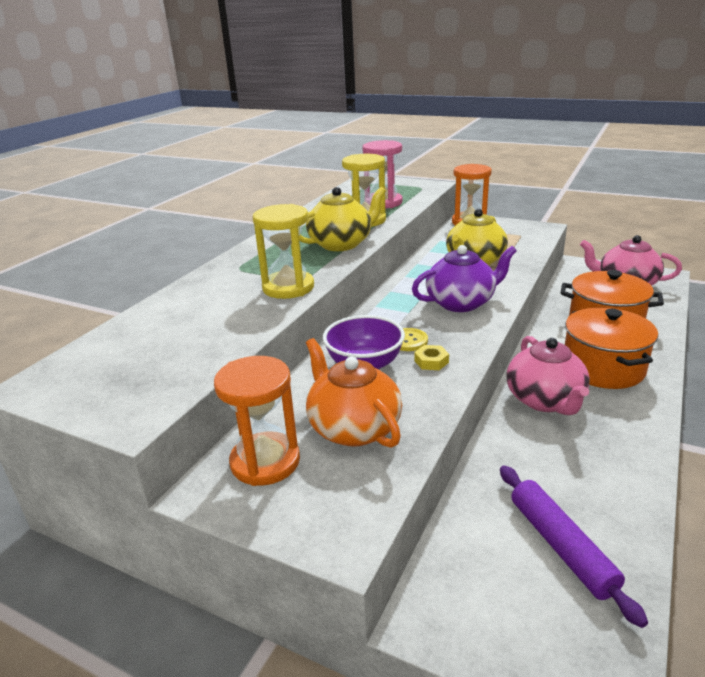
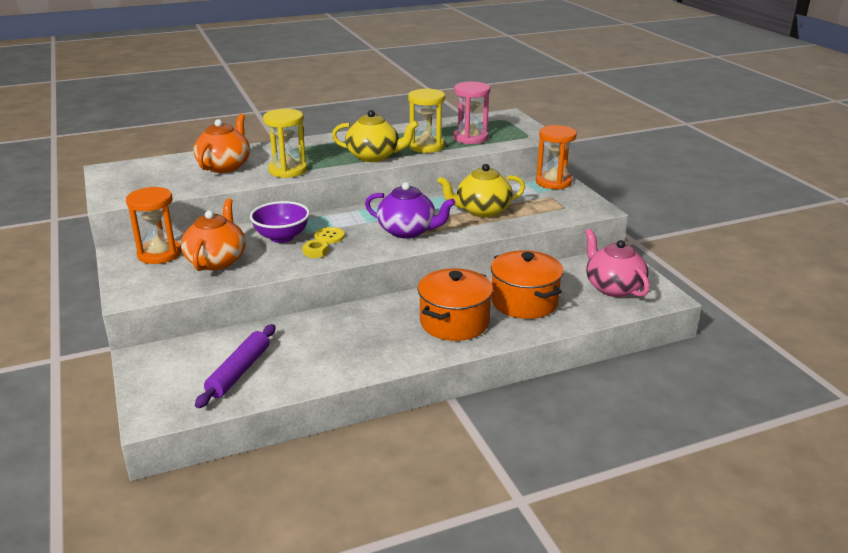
camera: 40 degrees right, 0 degrees up
pink teapot [506,336,590,415] -> none
none -> orange teapot [194,114,250,173]

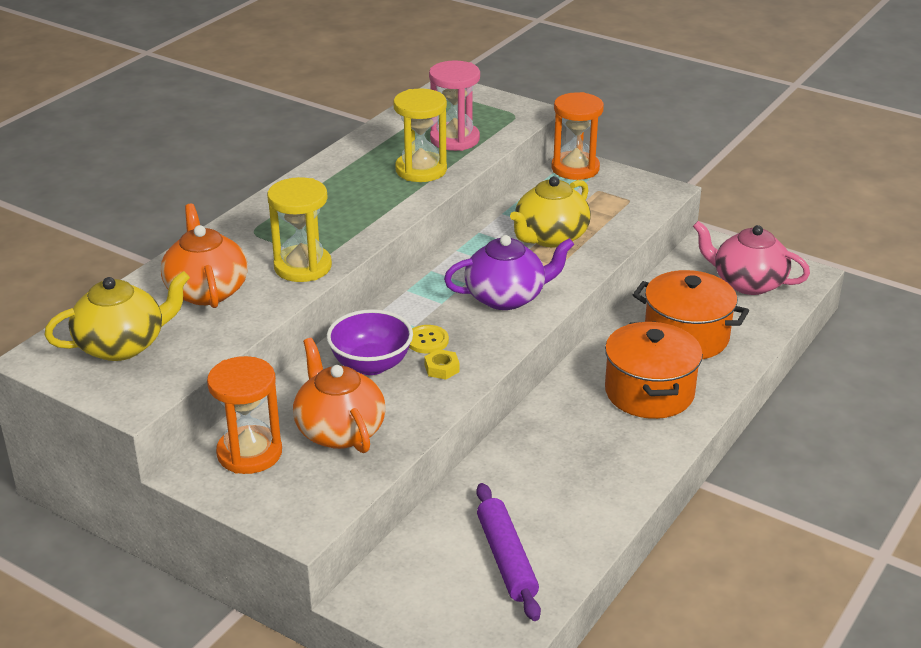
camera: 35 degrees left, 5 degrees up
yellow teapot [332,110,419,162] -> yellow teapot moved to [45,271,190,361]

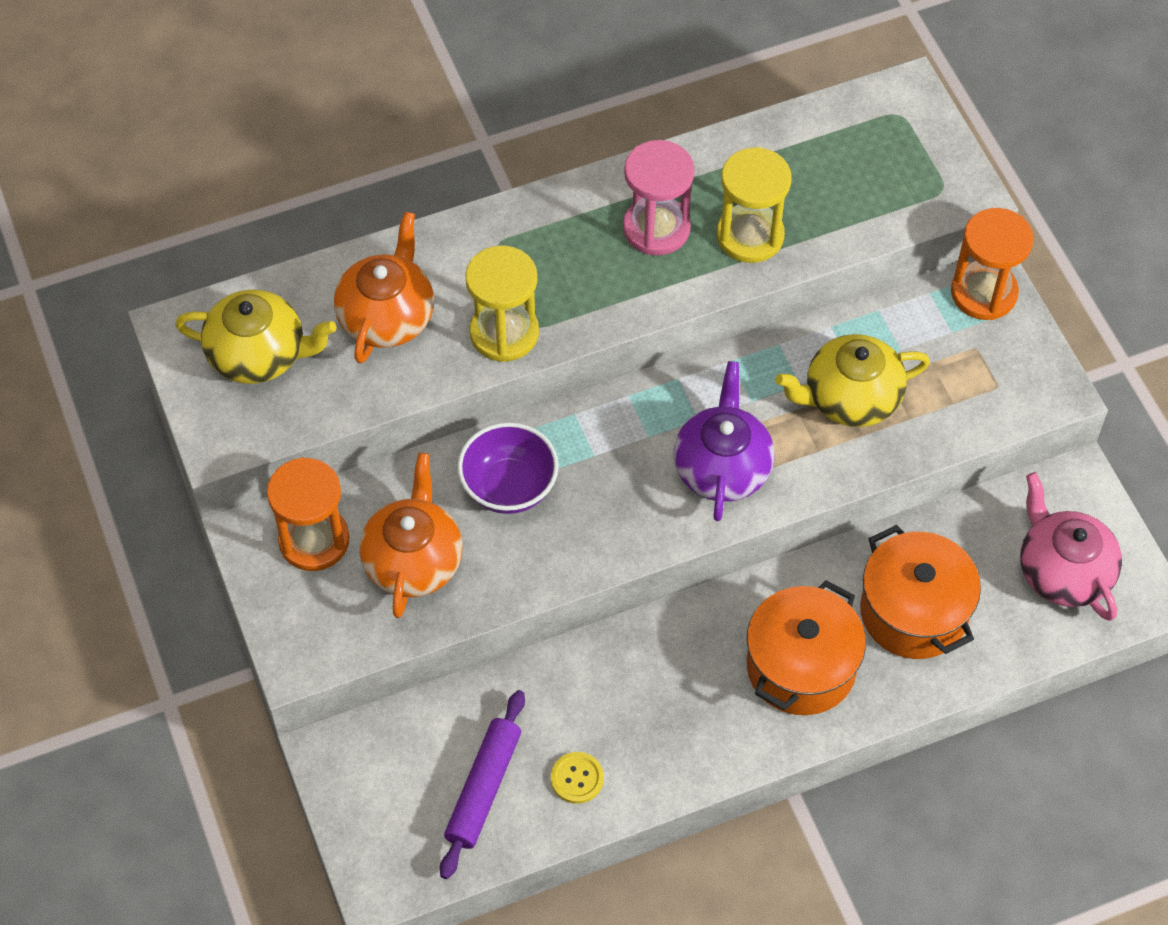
camera: 35 degrees right, 25 degrees up
yellow button [409,325,449,354] -> yellow button moved to [551,752,604,804]
yellow nut [424,349,460,380] -> none
pink hourglass [429,61,480,151] -> pink hourglass moved to [623,140,694,255]
purple teapot [444,235,574,310] -> purple teapot turned 105 degrees counterclockwise [674,361,775,521]

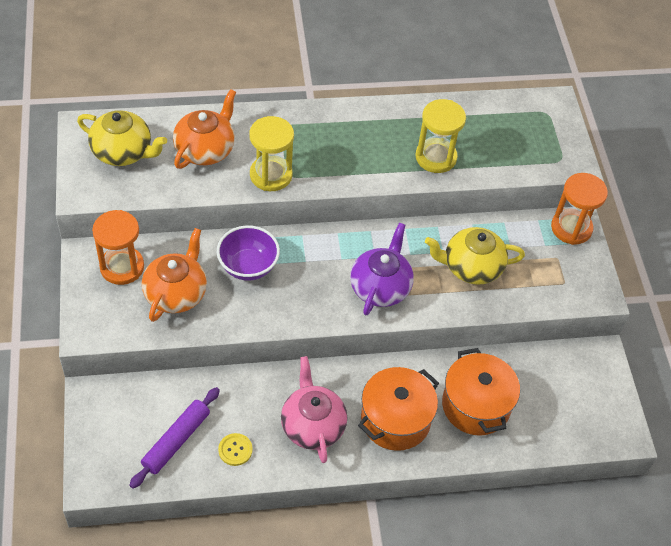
camera: 10 degrees right, 5 degrees down
pink hourglass [623,140,694,255] -> none
pink teapot [1020,472,1122,621] -> pink teapot moved to [281,356,347,463]

